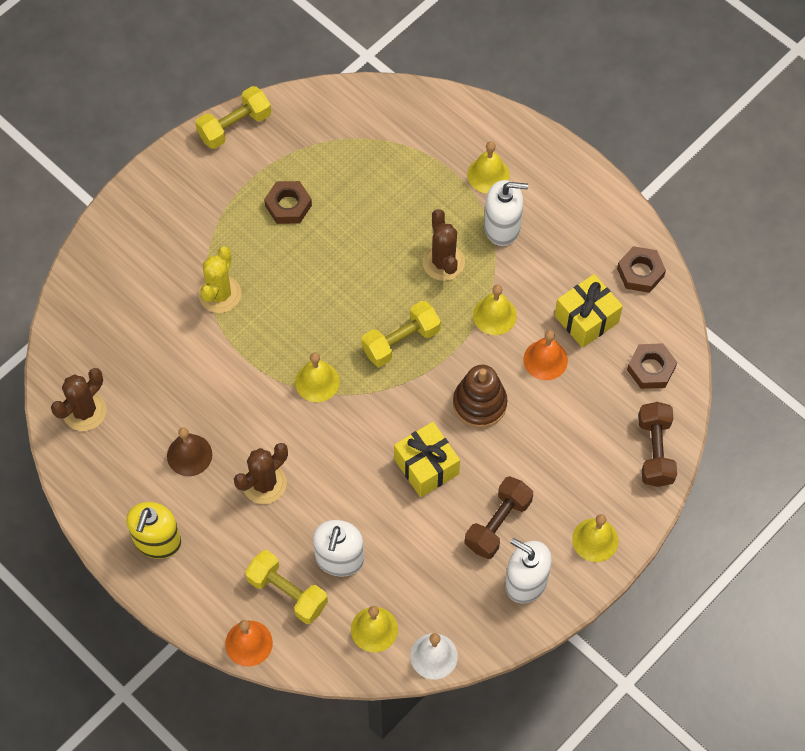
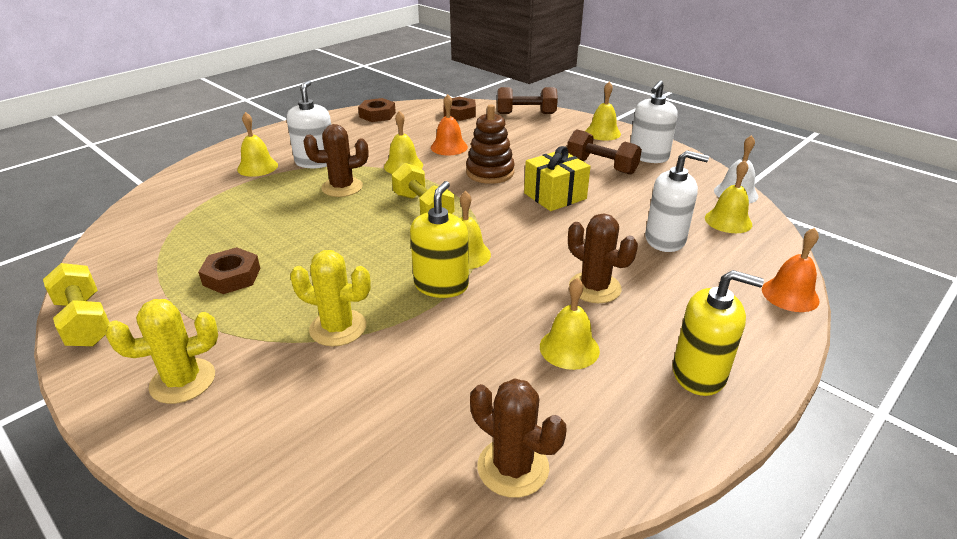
camera: 90 degrees left, 30 degrees down
brown bell [167,427,212,476] -> yellow bell [540,277,600,370]
yellow dumbbell [245,550,328,624] -> none
yellow gift [555,274,623,348] -> none
none -> yellow cactus [106,299,218,404]
none -> yellow soap dispenser [410,181,469,298]

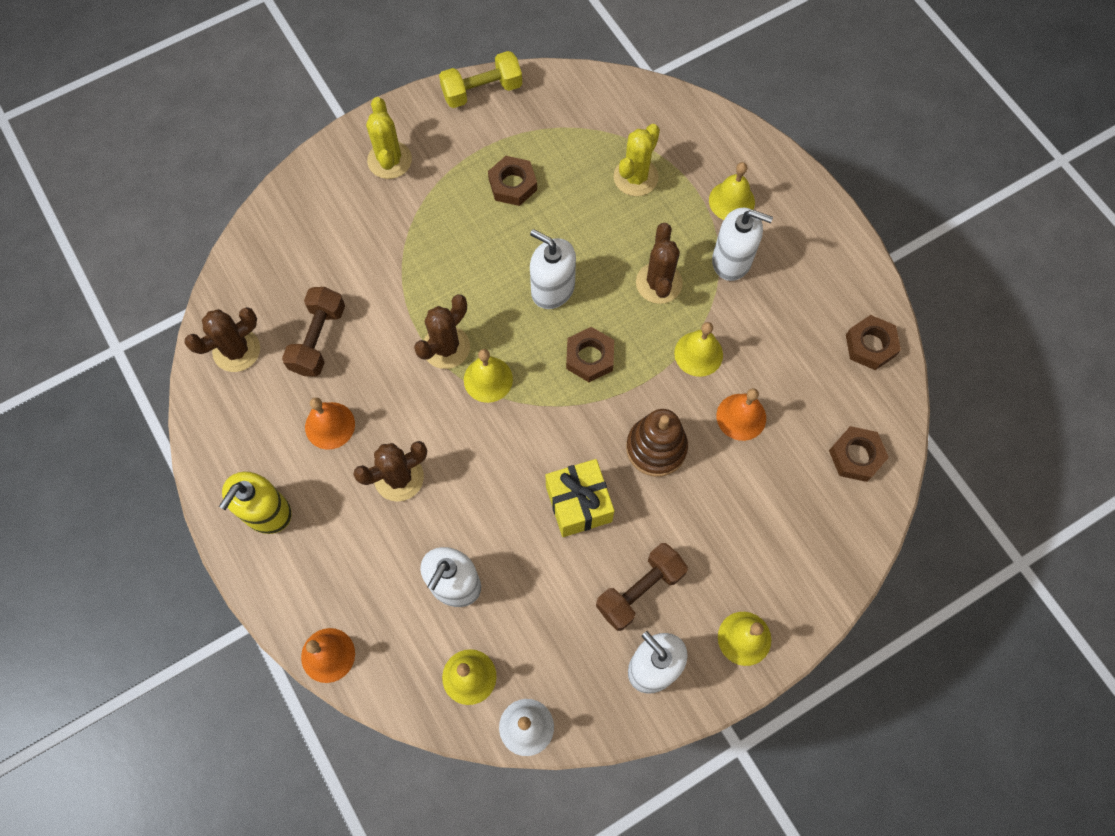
camera: 105 degrees right, 35 degrees up
yellow cactus [290,250,371,347] -> yellow cactus moved to [614,124,660,196]
yellow dumbbell [392,163,455,215] -> brown nut [566,327,614,382]
yellow soap dispenser [410,181,469,298] -> brown cactus [414,295,470,369]
brown dumbbell [497,87,558,114] -> brown dumbbell moved to [282,287,345,377]
yellow bell [540,277,600,370] -> orange bell [305,398,355,450]
none -> white soap dispenser [530,229,576,309]

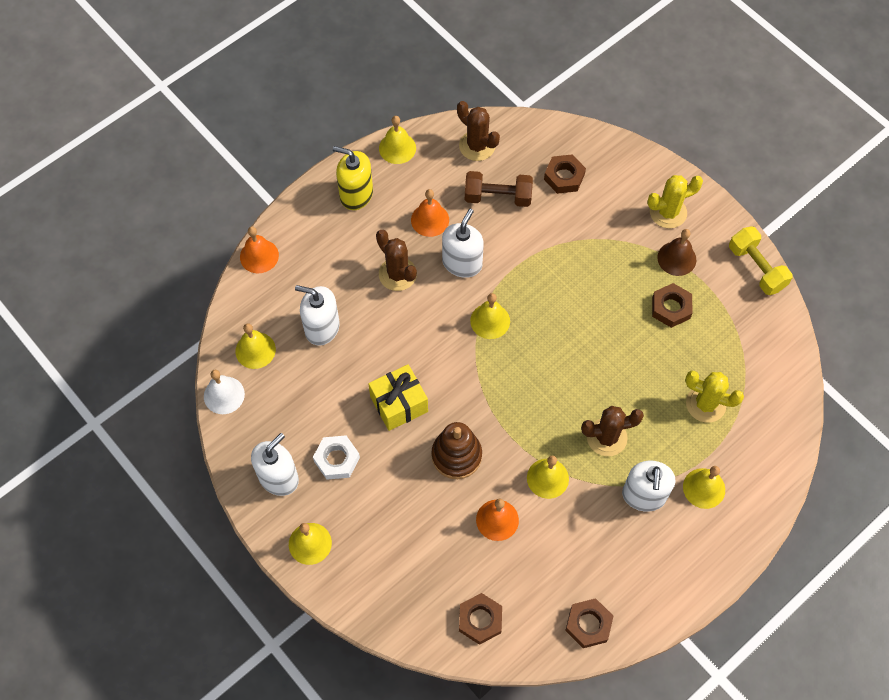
camera: 80 degrees right, 5 degrees down
brown cactus [414,295,470,369] -> none
white soap dispenser [530,229,576,309] -> white soap dispenser moved to [442,209,484,278]
brown nut [566,327,614,382] -> brown nut moved to [544,154,586,194]
brown dumbbell [596,543,688,631] -> white nut [313,436,360,480]
none -> yellow bell [379,116,416,164]
none -> brown bell [657,229,696,276]

